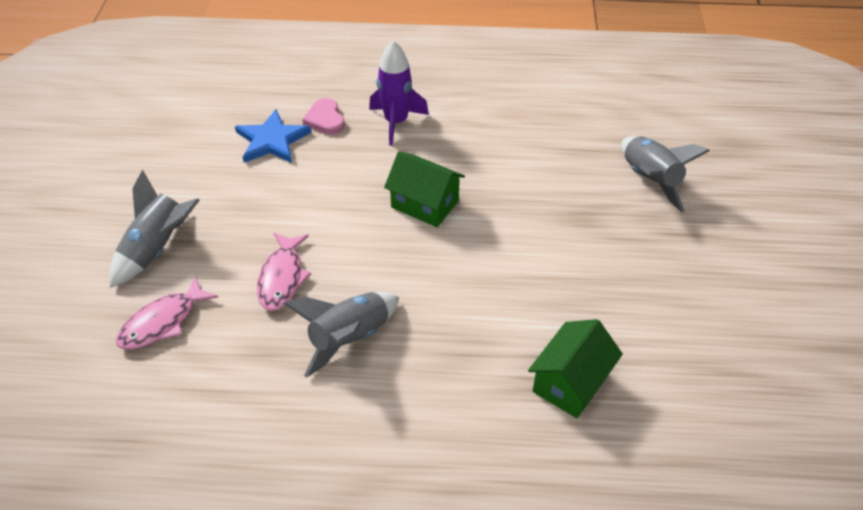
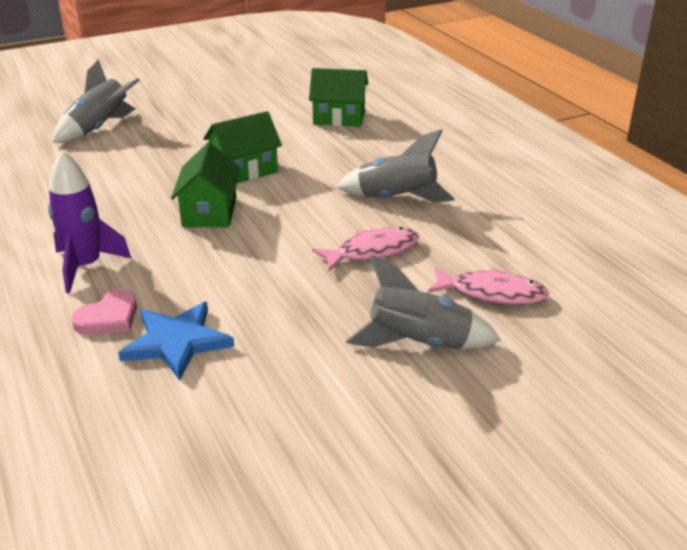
camera: 120 degrees left, 15 degrees down
none -> green house [203,111,282,183]

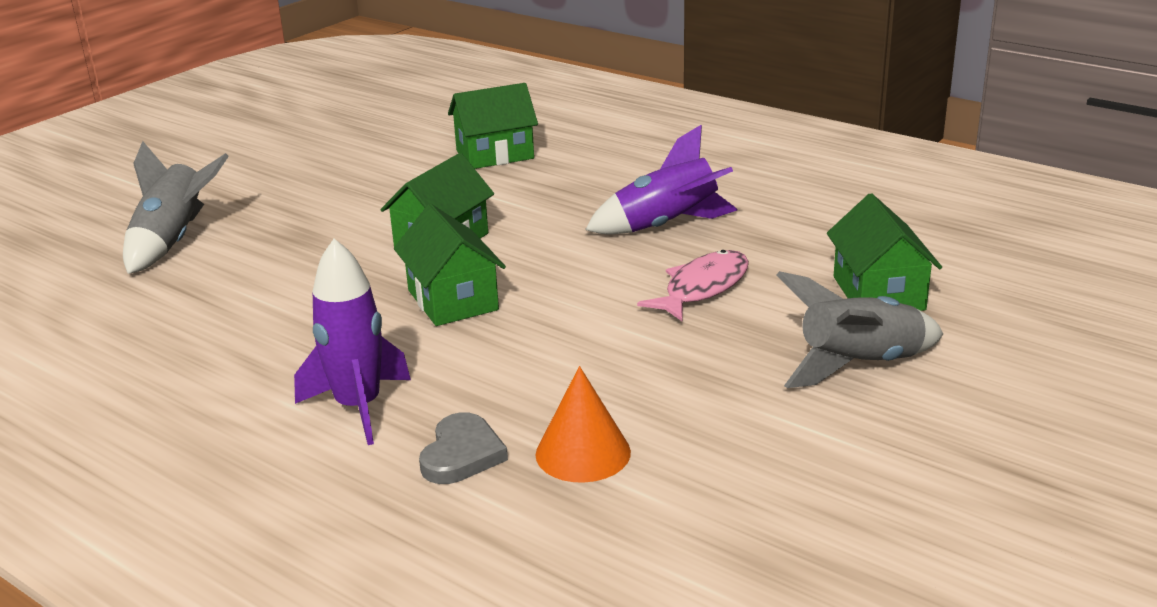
camera: 25 degrees left, 5 degrees down
pink heart [71,289,137,335] -> grey heart [419,412,508,484]
blue star [118,302,234,381] -> orange cone [535,366,631,483]
grey rocket [336,129,455,202] -> purple rocket [585,125,737,234]
pink fish [428,267,549,305] -> green house [827,193,942,311]

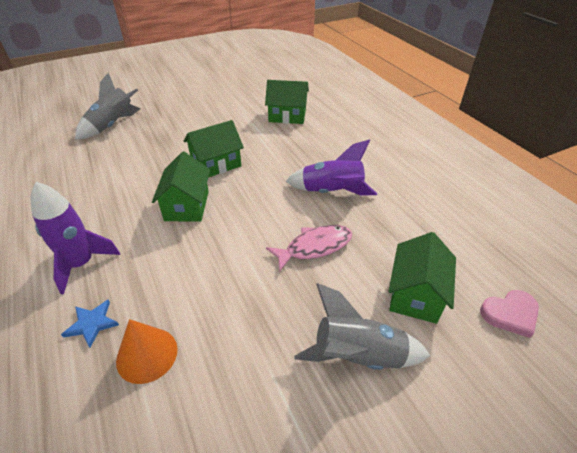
camera: 25 degrees right, 15 degrees up
grey heart [419,412,508,484] -> blue star [61,300,119,348]
none -> pink heart [480,290,539,338]

